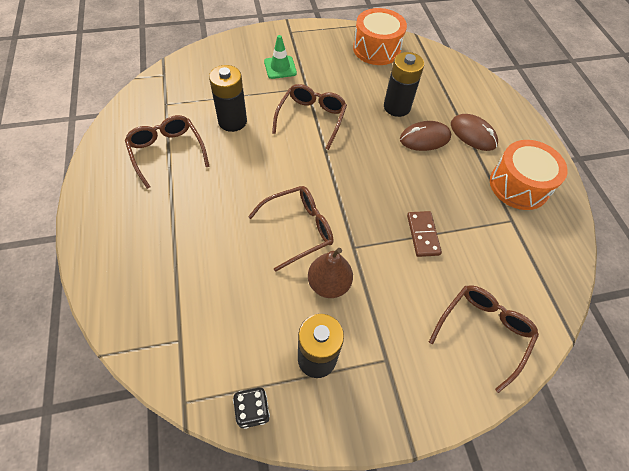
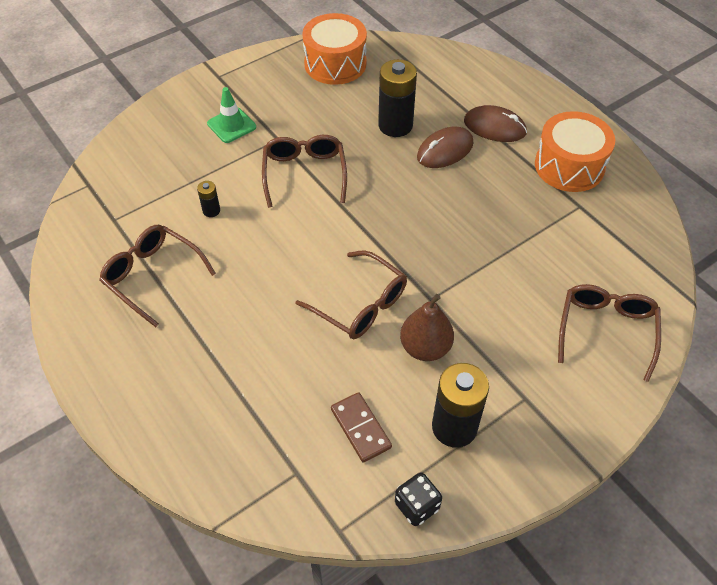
camera: 20 degrees left, 5 degrees down
black battery [209,65,247,132] -> black battery [197,181,220,217], size x0.47
brown glasses [248,186,334,272] -> brown glasses turned 90 degrees clockwise [296,250,407,339]
brown domino [407,211,442,257] -> brown domino moved to [331,392,392,463]

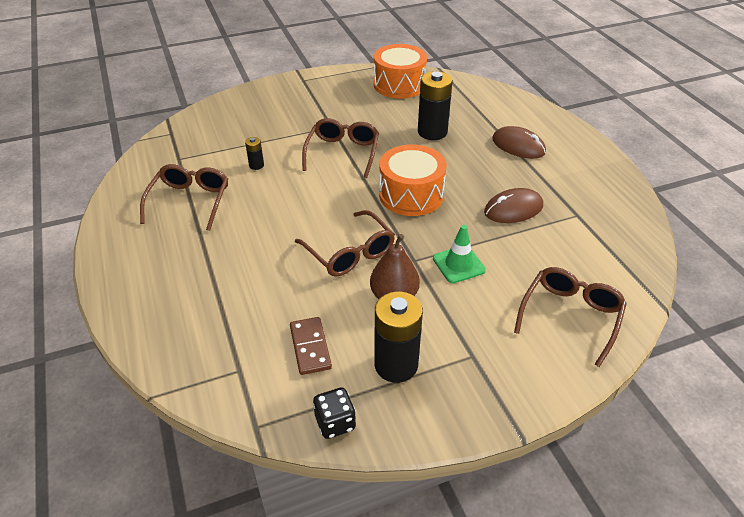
camera: 15 degrees right, 10 degrees down
brown glasses [99,225,216,327] -> brown glasses turned 45 degrees clockwise [140,164,228,231]
green traffic cone [207,87,256,143] -> green traffic cone moved to [433,225,486,283]
brown mouse [417,127,474,168] -> brown mouse moved to [484,188,543,223]
orange drum [535,111,615,192] -> orange drum moved to [379,144,447,216]

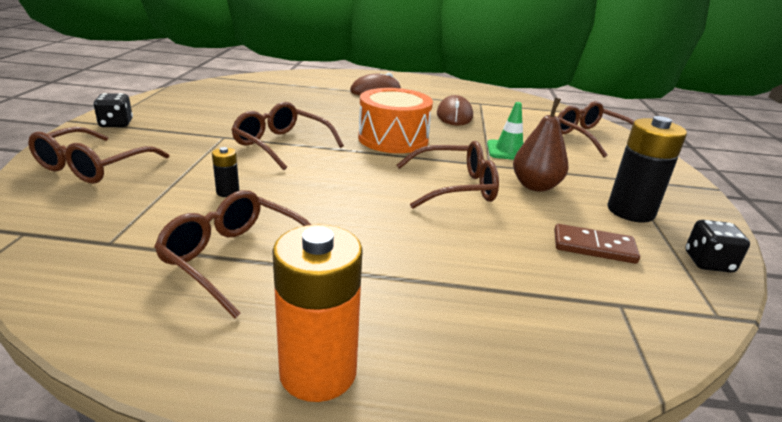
camera: 65 degrees left, 15 degrees down
orange drum [374,44,427,99] -> none
black battery [418,71,453,140] -> none
none -> brown glasses [28,127,169,184]
none -> black dice [93,93,133,127]
none -> orange battery [272,224,363,402]

